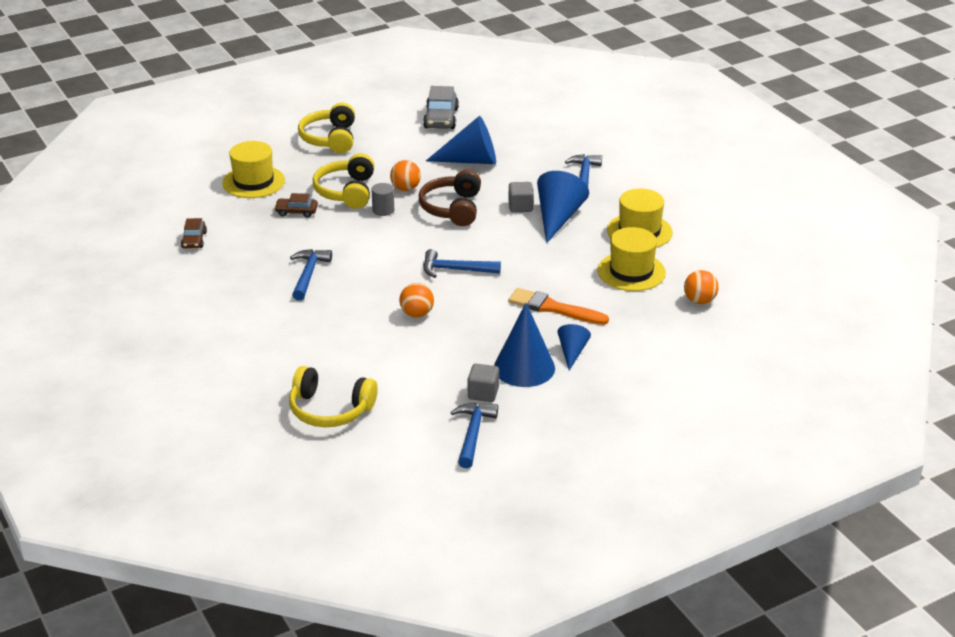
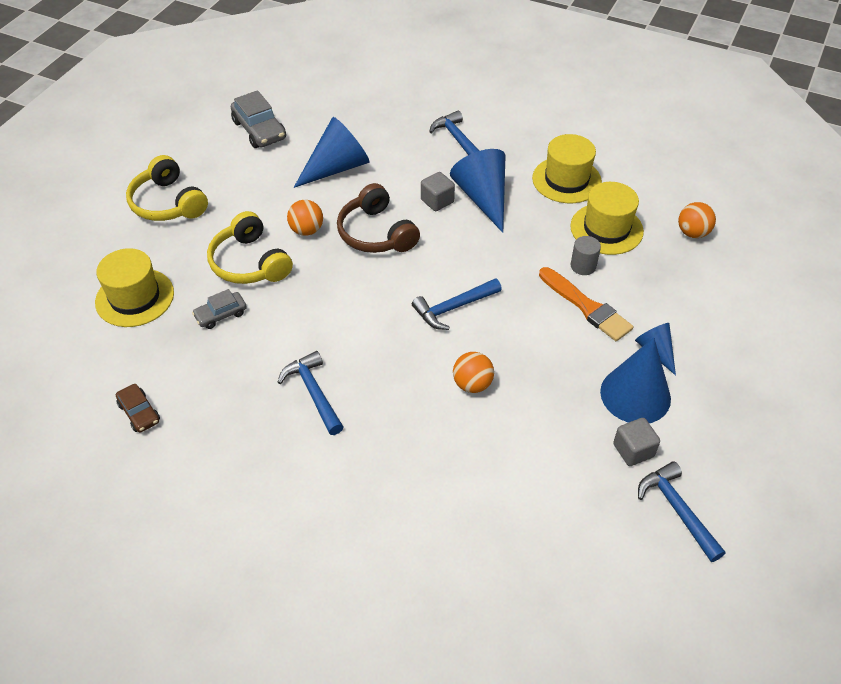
camera: 35 degrees left, 15 degrees up
brown car [274,193,318,218] -> grey car [192,289,247,329]
yellow headphones [289,366,378,427] -> none
grey cylinder [371,183,394,216] -> grey cylinder moved to [570,236,601,275]
orange brush [508,288,609,325] -> orange brush turned 120 degrees counterclockwise [539,267,633,341]

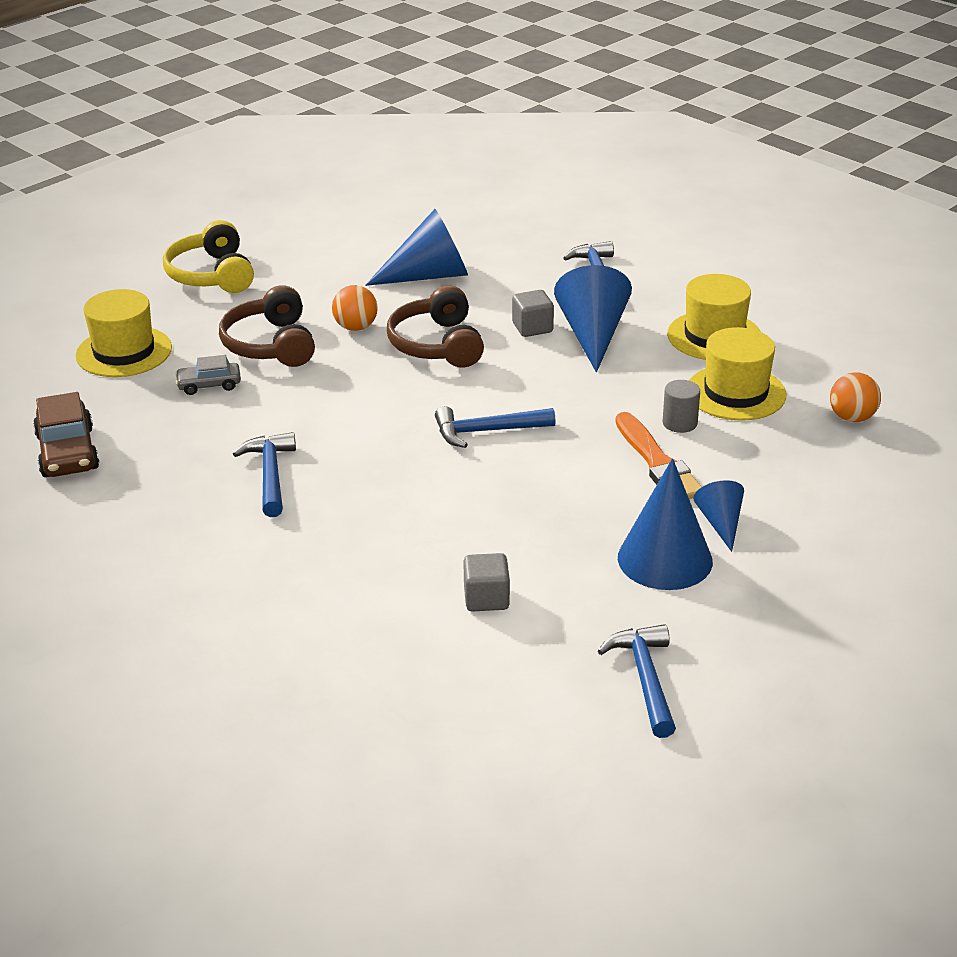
camera: 20 degrees right, 15 degrees down
brown car [116,384,160,432] -> brown car [33,392,99,477], size x1.68
yellow headphones [207,211,293,284] -> brown headphones [219,285,315,367]
grey car [231,90,286,148] -> none
orange ball [453,352,494,393] -> none
grey cube [613,418,660,466] -> grey cube moved to [463,553,510,612]

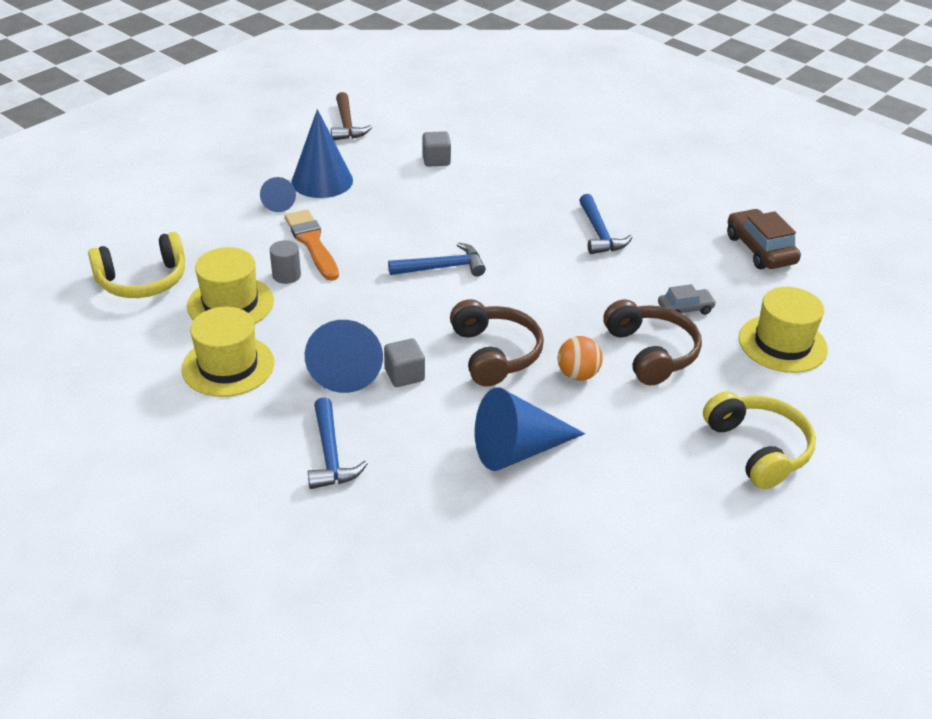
camera: 175 degrees right, 5 degrees up
blue hammer [598,624,676,738] -> brown hammer [331,92,372,140]
orange ball [830,372,881,422] -> yellow headphones [88,232,185,298]

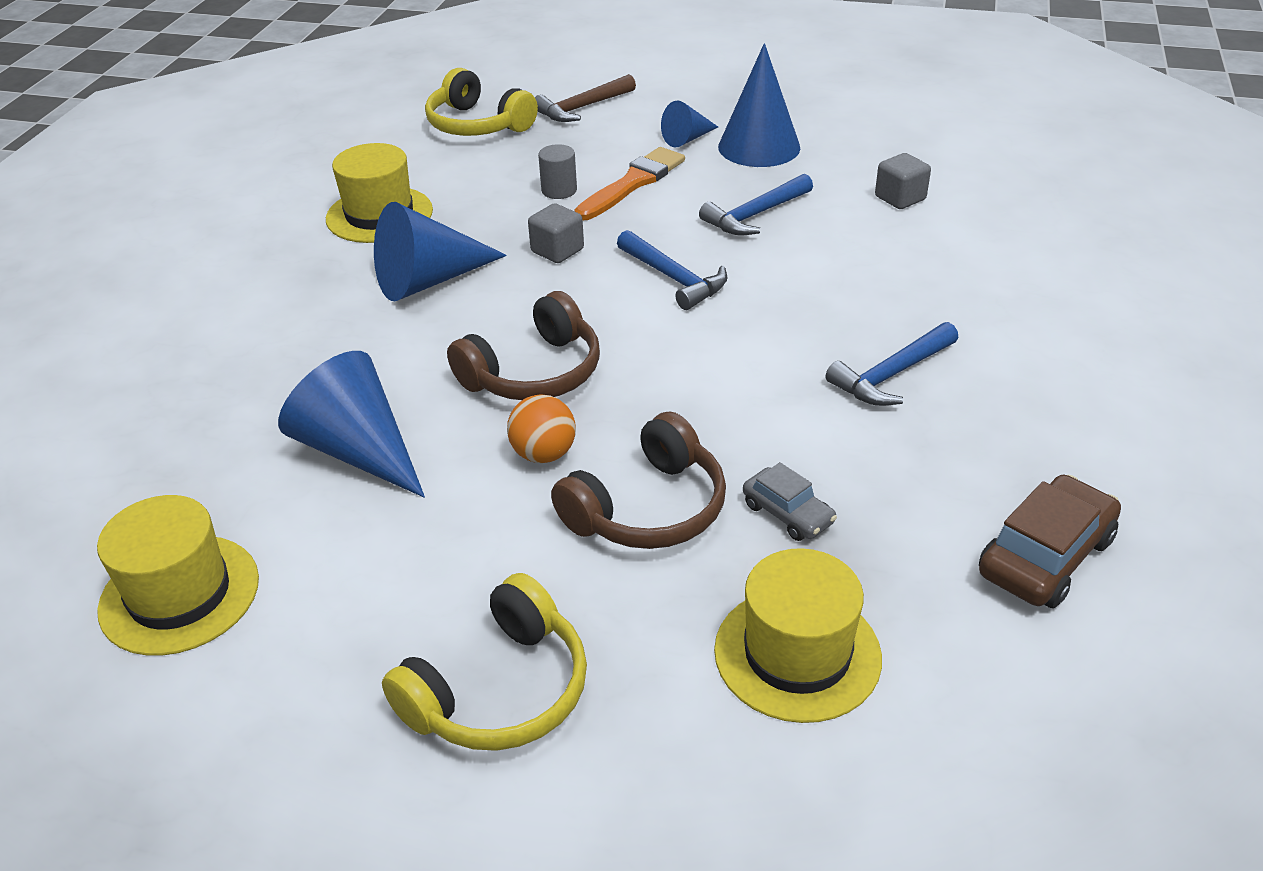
camera: 65 degrees right, 0 degrees up
yellow hat [187,247,274,324] -> yellow hat moved to [97,495,259,656]
blue hammer [308,398,368,489] -> blue hammer moved to [699,174,813,235]
brown hammer [331,92,372,140] -> brown hammer moved to [535,74,636,122]
grey cube [384,339,425,387] -> grey cube moved to [528,203,584,263]

